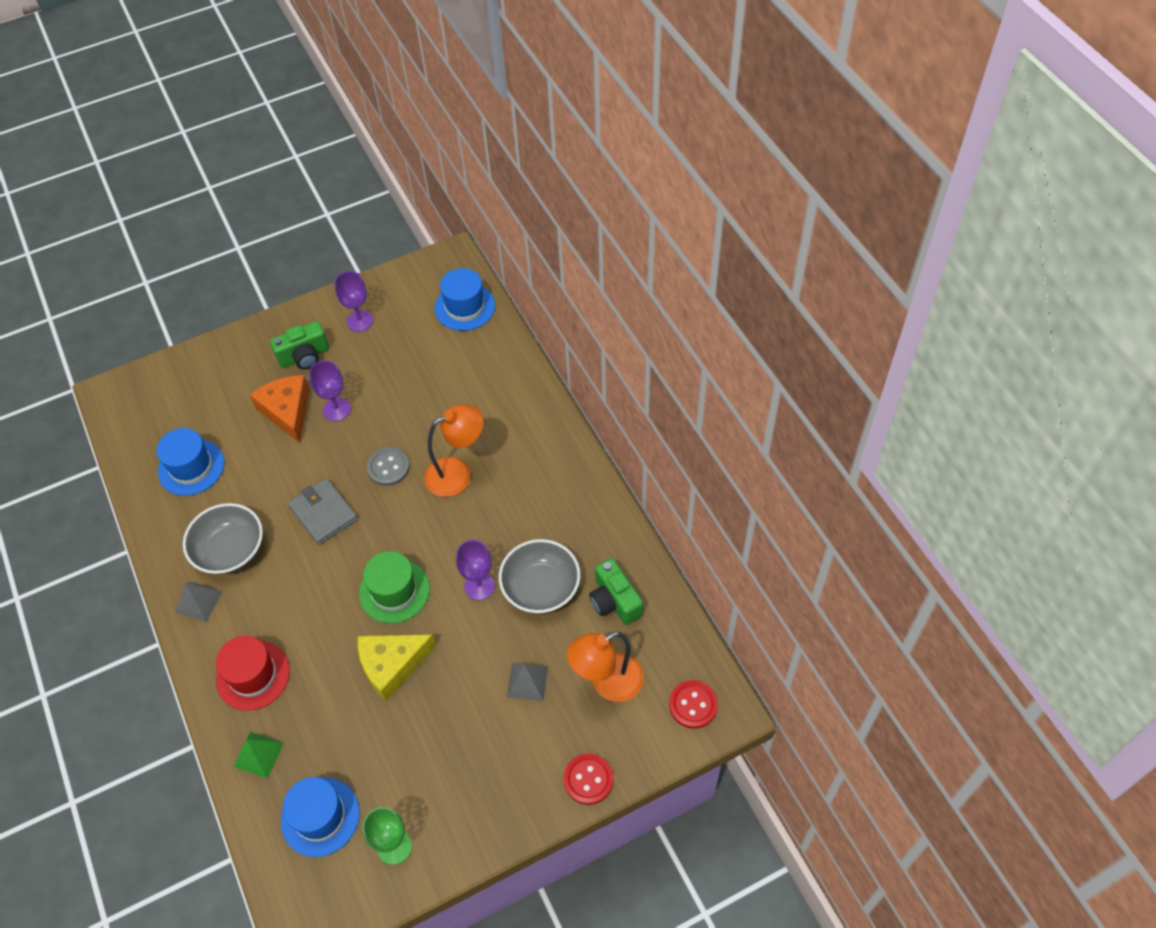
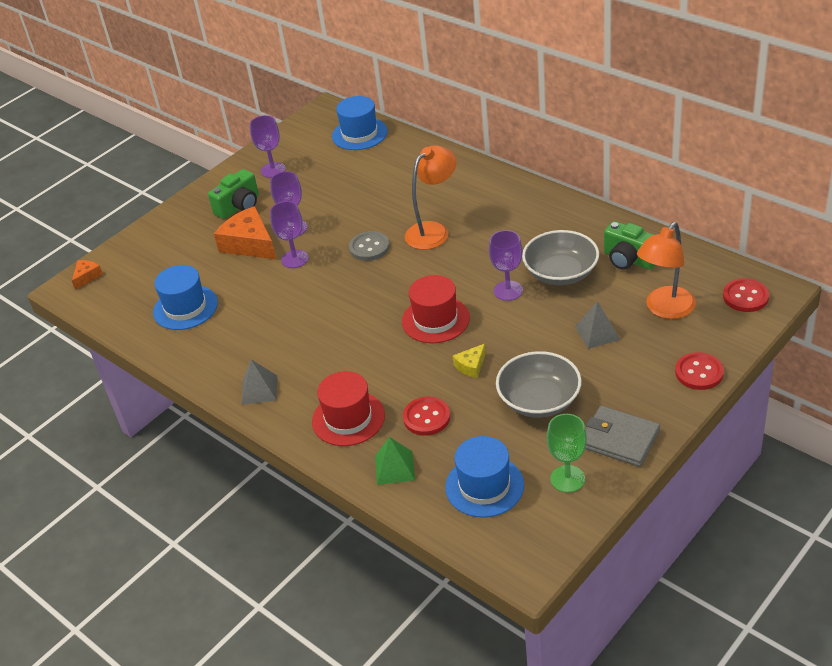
camera: 20 degrees left, 15 degrees down
grey bowl [183,503,263,574] -> grey bowl moved to [496,351,582,418]
grey wallet [288,478,358,545] -> grey wallet moved to [585,406,660,467]
yellow cheese [358,635,436,701] -> yellow cheese [453,344,486,378], size x0.50
green hat [359,551,430,623] -> red hat [402,275,470,343]
none -> orange cheese [72,260,103,290]
none -> purple goblet [270,201,309,268]
none -> red button [403,397,451,436]

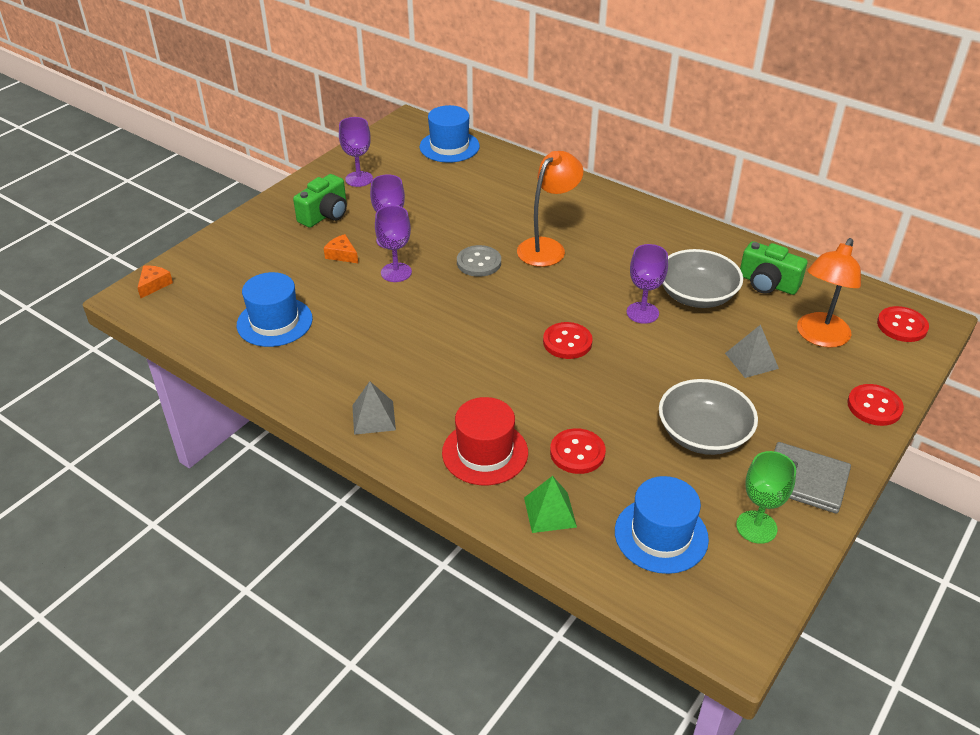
camera: 10 degrees left, 0 degrees up
orange cheese [214,206,276,259] -> orange cheese [324,234,358,263], size x0.50
red hat [402,275,470,343] -> red button [543,322,593,359]
yellow cheese [453,344,486,378] -> none

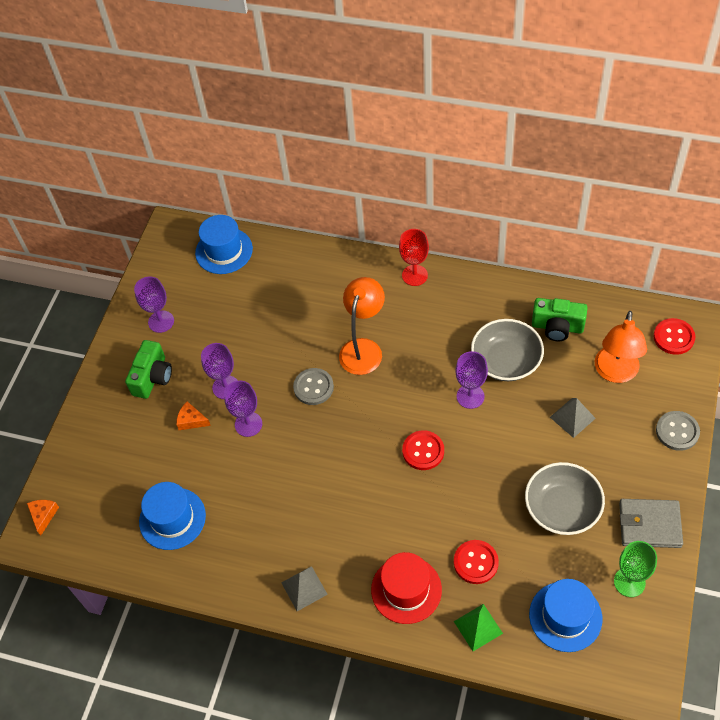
camera: 15 degrees left, 15 degrees up
red button [847,384,904,426] -> grey button [656,411,700,451]
none -> red goblet [399,229,429,286]

